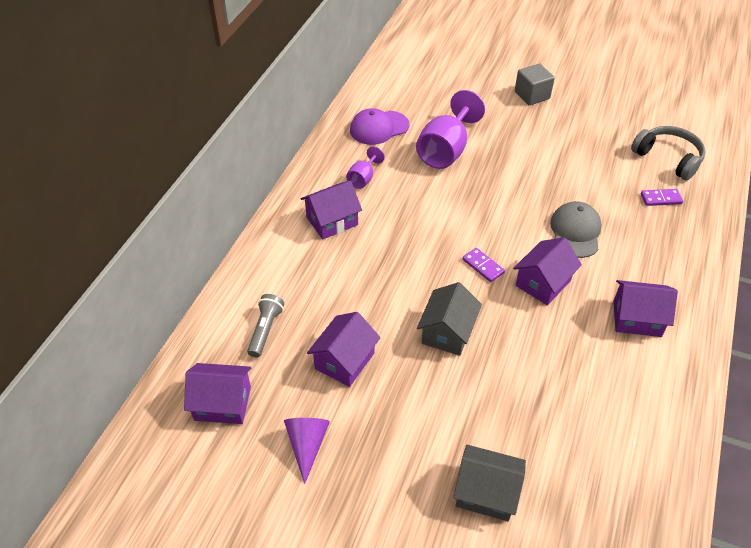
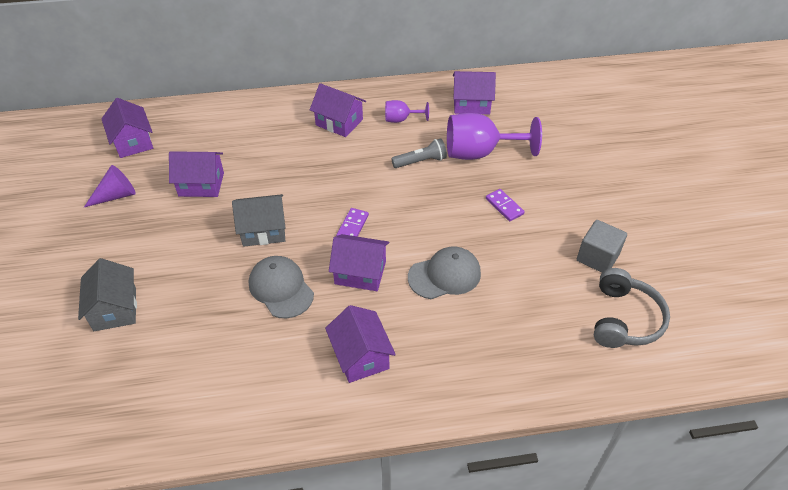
camera: 60 degrees right, 0 degrees up
grey flashlight [247,294,284,358] -> grey flashlight moved to [391,139,447,168]
purple cap [350,108,409,145] -> purple house [453,71,496,115]
grey cube [515,63,555,105] -> grey cube moved to [577,220,627,273]
purple domino [641,189,683,206] -> purple domino moved to [486,189,525,221]
none -> grey cap [249,256,314,318]

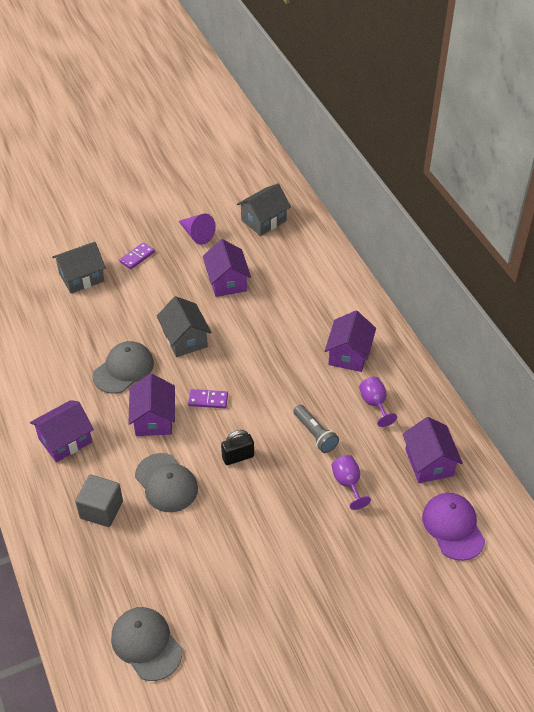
camera: 75 degrees right, 0 degrees up
purple house [102,98,153,158] -> grey house [237,183,291,236]
purple goblet [447,113,542,160] -> purple goblet [331,455,371,510], size x0.51
purple domino [486,189,525,221] -> purple domino moved to [119,242,155,269]
grey cube [577,220,627,273] -> grey cube moved to [75,475,123,527]
grey headphones [594,268,670,348] -> grey cap [111,607,182,681]
none -> black padlock [221,430,254,465]
none -> purple cap [422,493,485,561]

